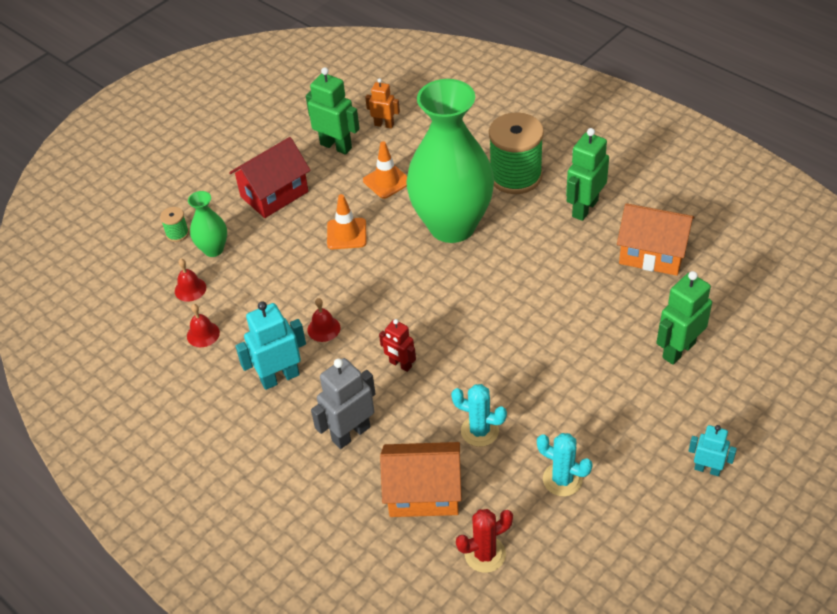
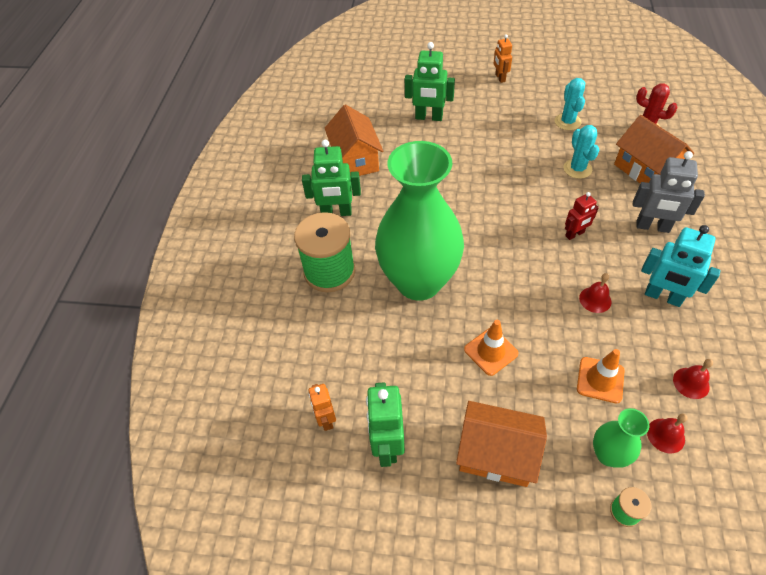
camera: 125 degrees left, 5 degrees up
red house [229,137,311,218] -> orange house [456,401,547,487]
orange traffic cone [363,141,407,199] -> orange traffic cone moved to [577,349,624,403]
red robot [379,319,416,372] -> red robot turned 60 degrees clockwise [565,192,599,240]
turquoise robot [689,425,737,476] -> orange robot [494,34,512,83]

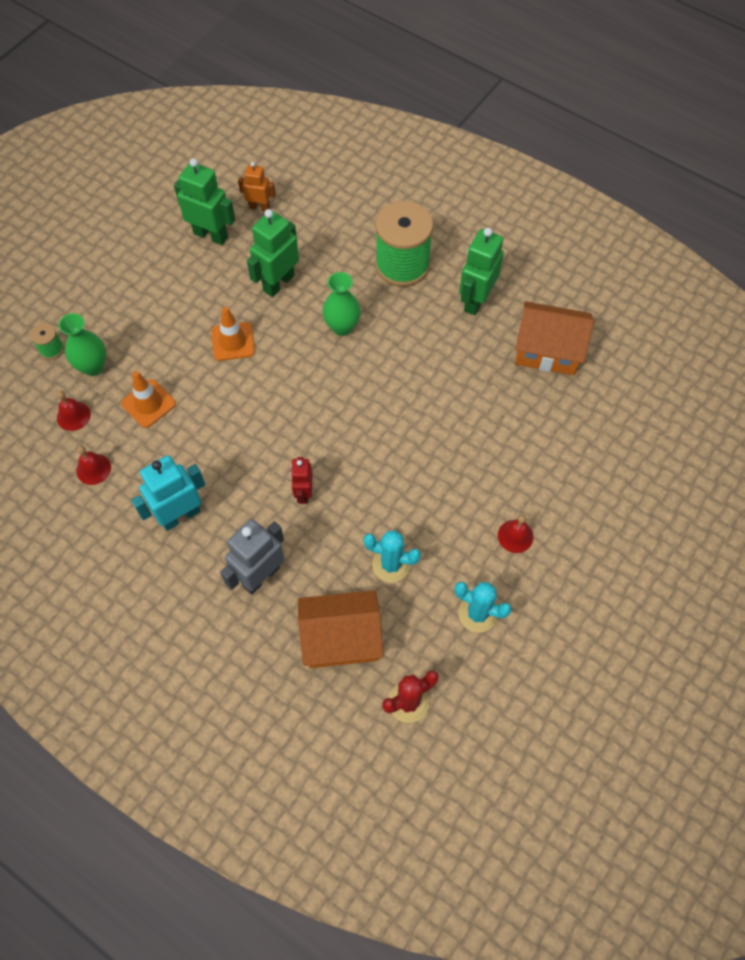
camera: 115 degrees right, 10 degrees up
green vase [375,141,464,301] -> green vase [322,272,361,336], size x0.43
green robot [405,42,455,121] -> green robot moved to [247,209,299,297]
orange house [456,401,547,487] -> none
orange robot [494,34,512,83] -> none
red bell [579,273,611,313] -> red bell moved to [498,515,533,553]

